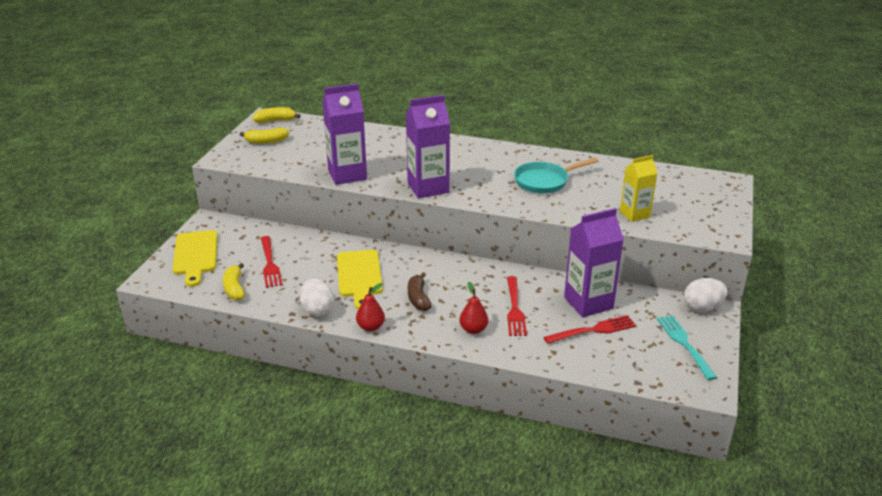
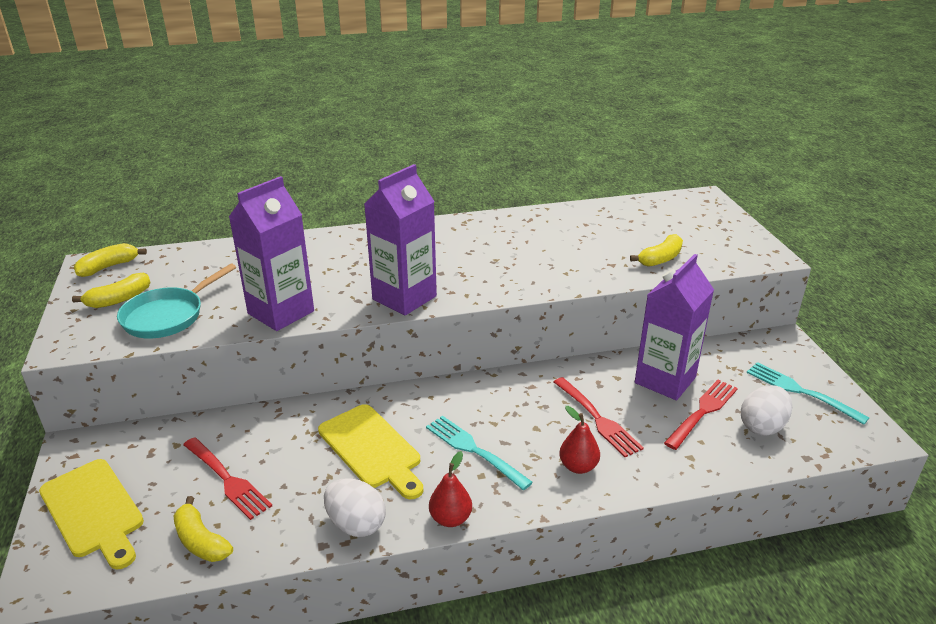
camera: 30 degrees left, 0 degrees up
brown banana [408,272,432,311] -> turquoise fork [426,415,533,490]
turquoise pan [514,158,598,193] -> turquoise pan moved to [117,263,236,339]
yellow carton [620,155,658,222] -> yellow banana [630,234,683,267]
white egg [684,278,728,312] -> white egg moved to [741,385,792,436]

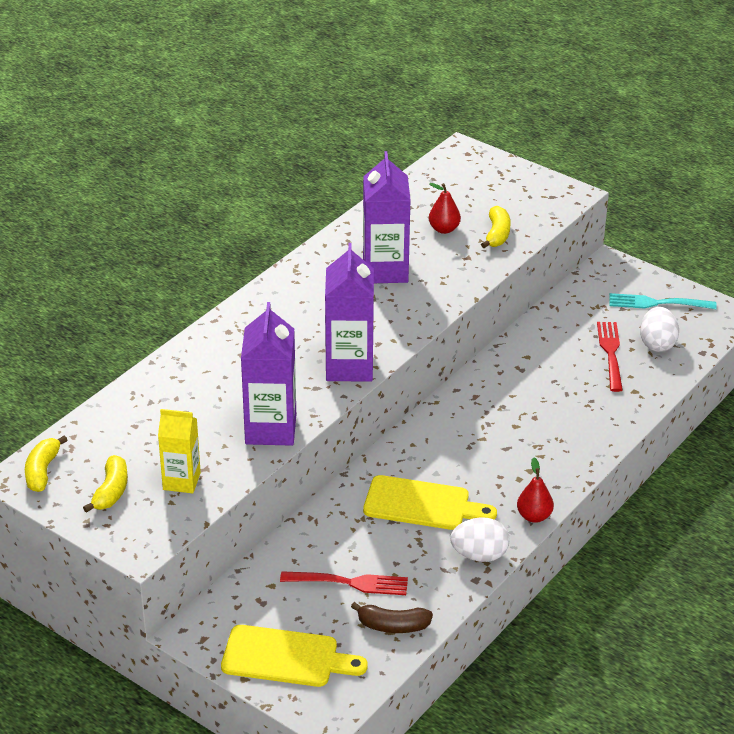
camera: 40 degrees left, 5 degrees up
turquoise pan [117,263,236,339] -> yellow carton [158,409,201,493]
yellow banana [174,496,233,562] -> brown banana [351,602,433,633]
turquoise fork [426,415,533,490] -> none
red fork [554,377,644,457] -> none
red pear [559,406,600,474] -> red pear moved to [429,183,461,234]
purple carton [635,254,714,400] -> purple carton moved to [363,151,410,283]

